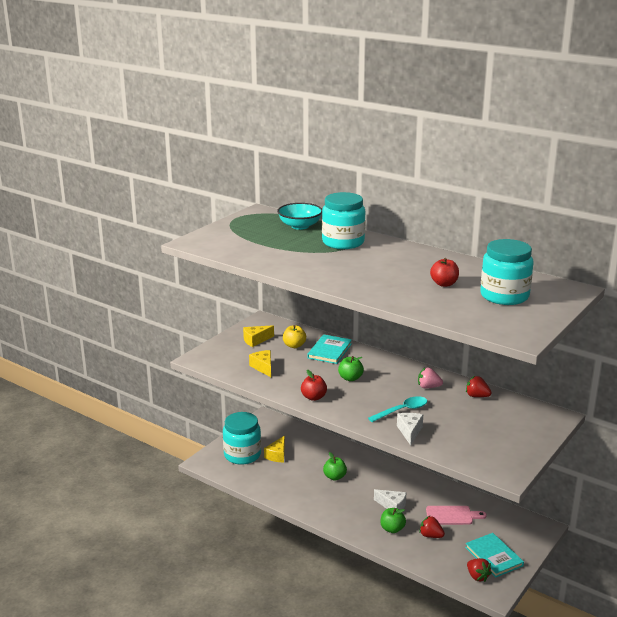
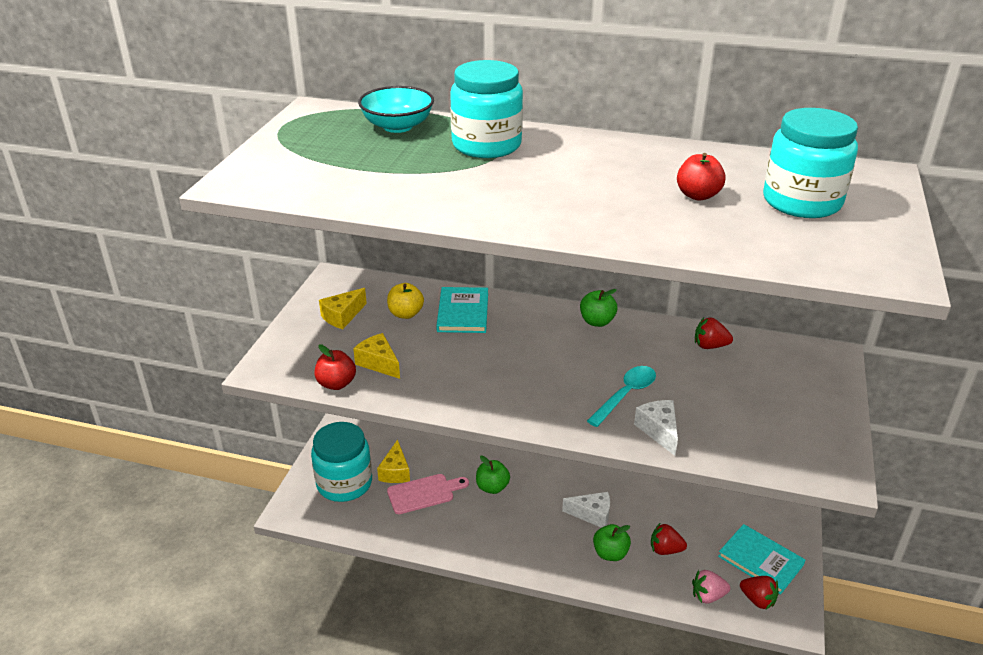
camera: 20 degrees left, 10 degrees up
red apple [301,370,327,401] -> red apple moved to [315,344,356,390]
green apple [338,356,364,381] -> green apple moved to [580,289,618,327]
pink strawberry [418,368,443,388] -> pink strawberry moved to [692,570,730,604]
pink cutting board [426,506,486,525] -> pink cutting board moved to [387,474,469,514]

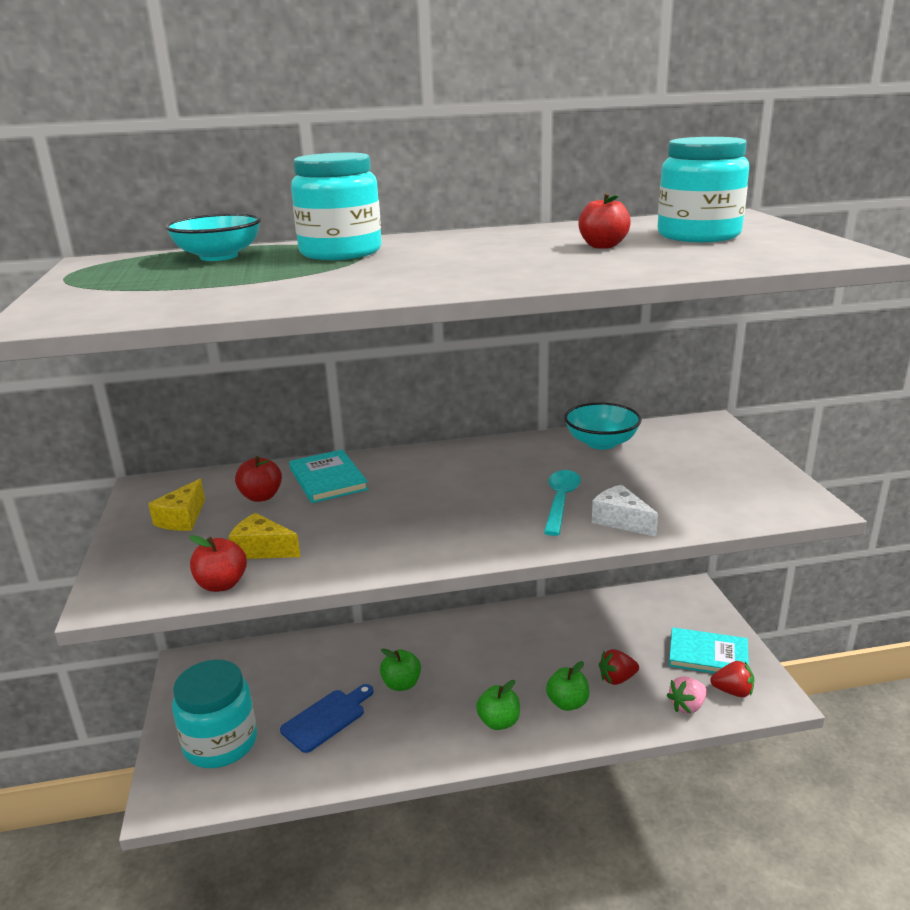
camera: 25 degrees left, 10 degrees down
yellow cheese [377,440,410,483] -> none
yellow apple [387,283,424,319] -> red apple [235,456,282,502]
pink cutting board [387,474,469,514] -> blue cutting board [280,684,373,753]
white cheese [562,492,610,528] -> none
green apple [580,289,618,327] -> green apple moved to [476,680,520,730]
red strawberry [695,317,733,349] -> turquoise bowl [564,403,642,450]

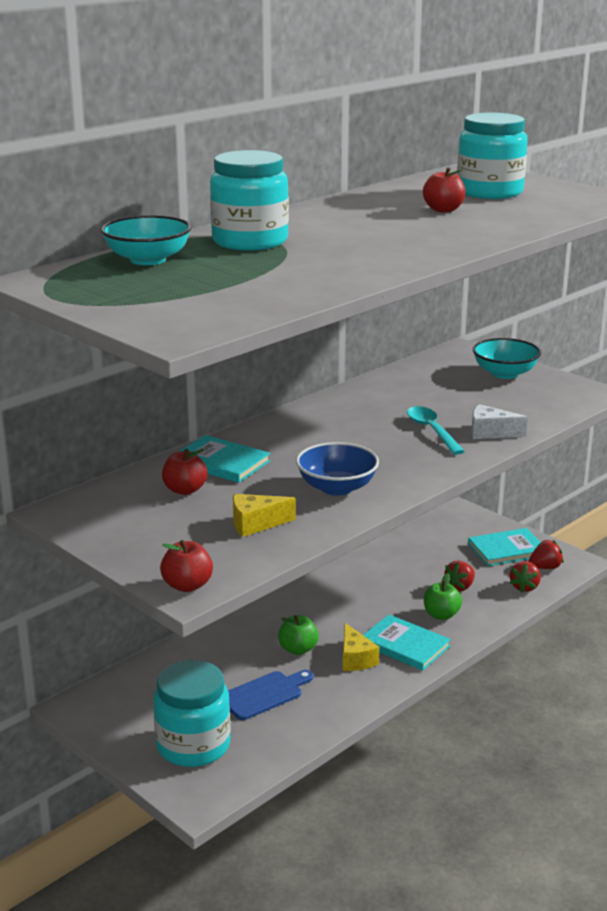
camera: 35 degrees left, 0 degrees up
yellow cheese [148,479,205,531] -> yellow cheese moved to [343,623,379,671]
red apple [189,535,247,592] -> red apple moved to [160,540,213,592]
blue cutting board [280,684,373,753] -> blue cutting board turned 45 degrees clockwise [228,670,313,720]
green apple [476,680,520,730] -> turquoise book [363,614,451,671]
turquoise bowl [564,403,642,450] -> turquoise bowl moved to [473,338,541,379]
pink strawberry [667,676,707,714] -> red strawberry [510,561,541,593]
none -> blue bowl [296,442,379,495]

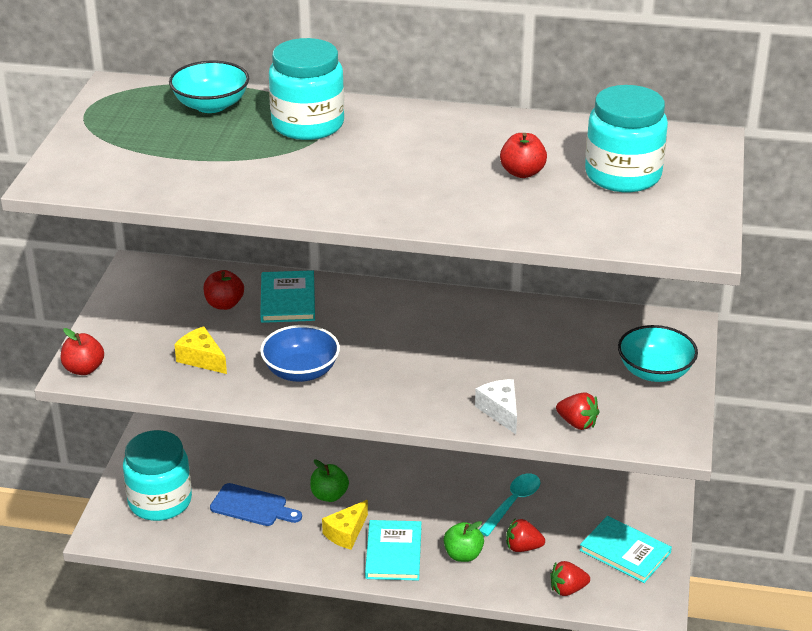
camera: 55 degrees right, 10 degrees up
turquoise spoon [407,406,465,455] -> turquoise spoon moved to [479,473,540,536]
red strawberry [528,540,564,569] -> red strawberry moved to [556,392,599,430]

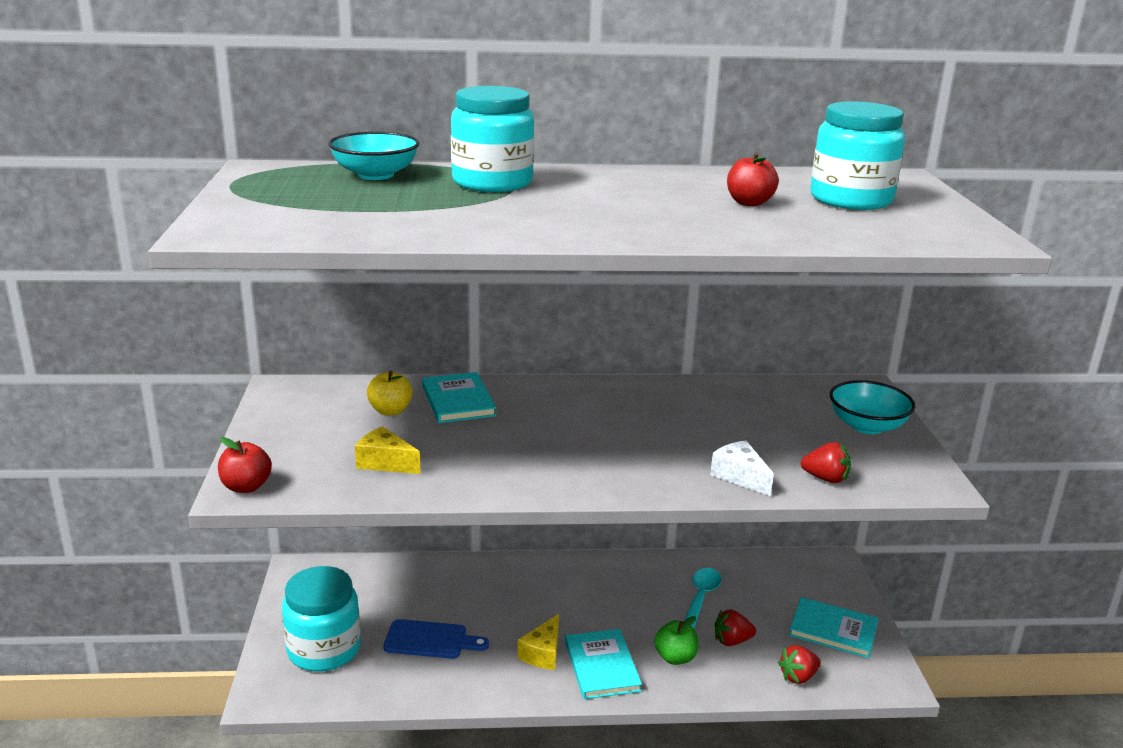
camera: 15 degrees left, 10 degrees down
red apple [203,270,244,310] -> yellow apple [367,371,413,416]
blue bowl [260,325,340,382] -> none
green apple [310,459,349,502] -> none

